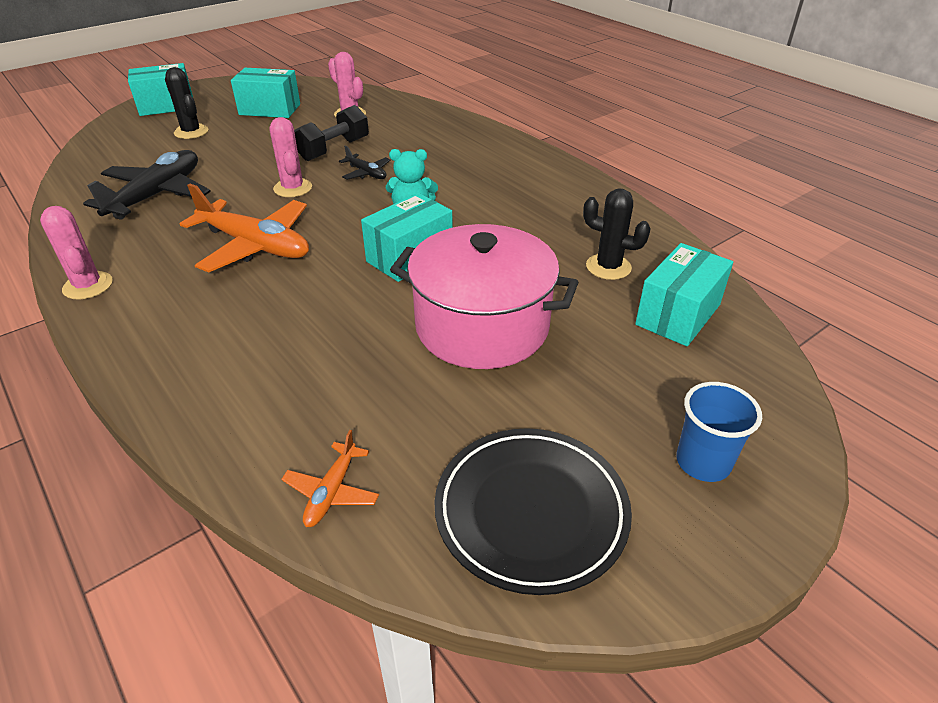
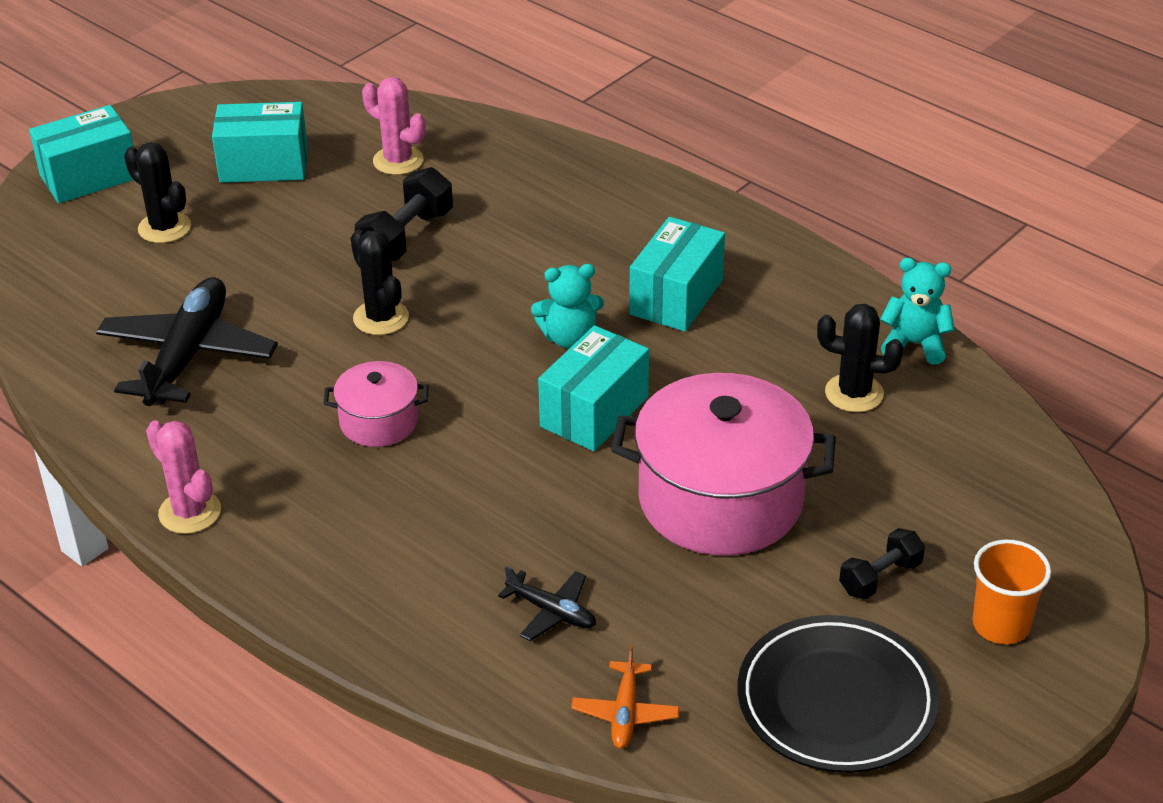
camera: 10 degrees left, 0 degrees up
orange plane [179,184,309,272] -> pink pot [323,361,429,447]
pink cactus [270,117,312,197] -> black cactus [351,230,409,335]
black plane [339,145,391,180] -> black plane moved to [498,566,596,641]
turquoise box [635,243,733,346] -> turquoise box moved to [629,217,725,332]
blue cup [676,382,762,482] -> orange cup [972,539,1051,644]
none -> black dumbbell [839,528,925,599]
none -> turquoise teddy bear [880,258,955,364]

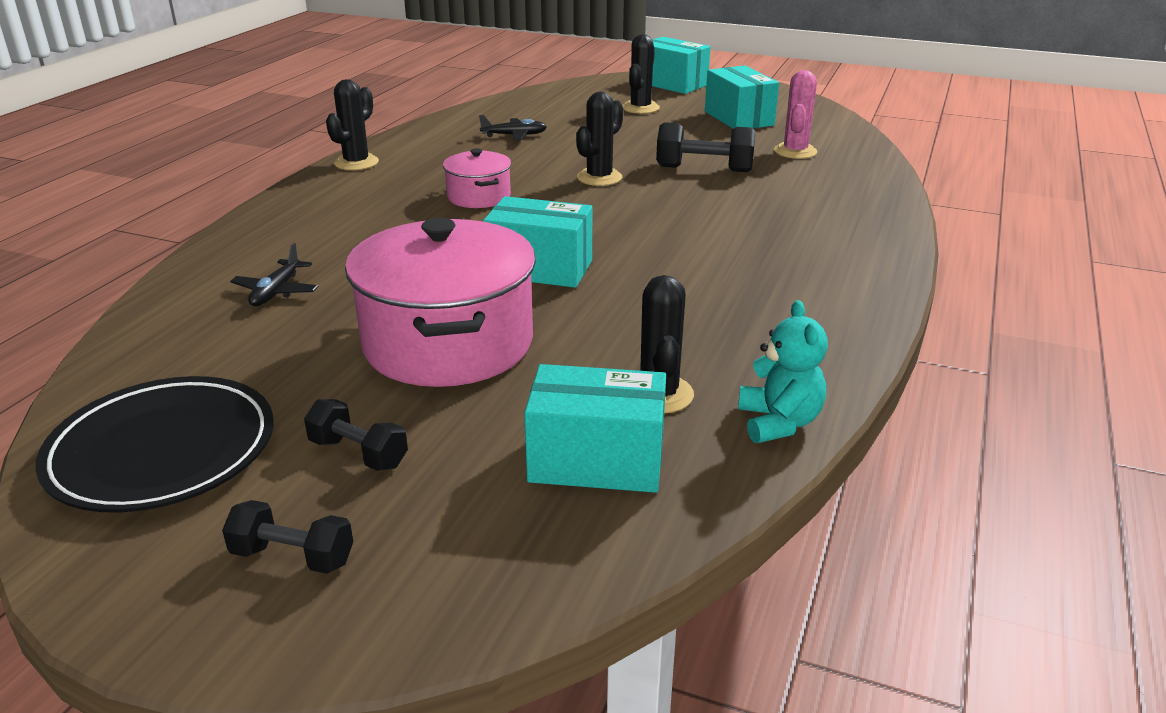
camera: 70 degrees right, 10 degrees down
black plane [96,277,278,406] -> black plane [479,115,547,140], size x0.48
pink cactus [146,420,221,534] -> black cactus [326,79,379,170]
turquoise teddy bear [531,264,604,349] -> none
orange plane [571,645,679,749] -> none
turquoise box [629,217,725,332] -> turquoise box moved to [524,364,666,493]
orange cup [972,539,1051,644] -> black dumbbell [222,500,353,574]

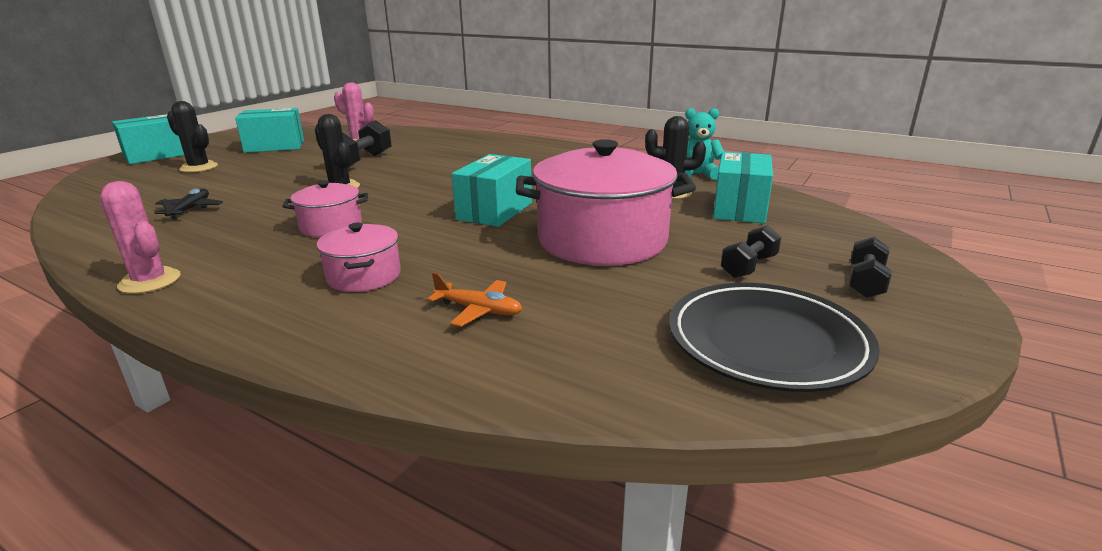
camera: 80 degrees left, 5 degrees down
black plane [230,243,319,306] -> orange plane [427,272,522,327]
black cactus [326,79,379,170] -> pink cactus [100,181,181,294]
none -> pink pot [317,223,401,292]

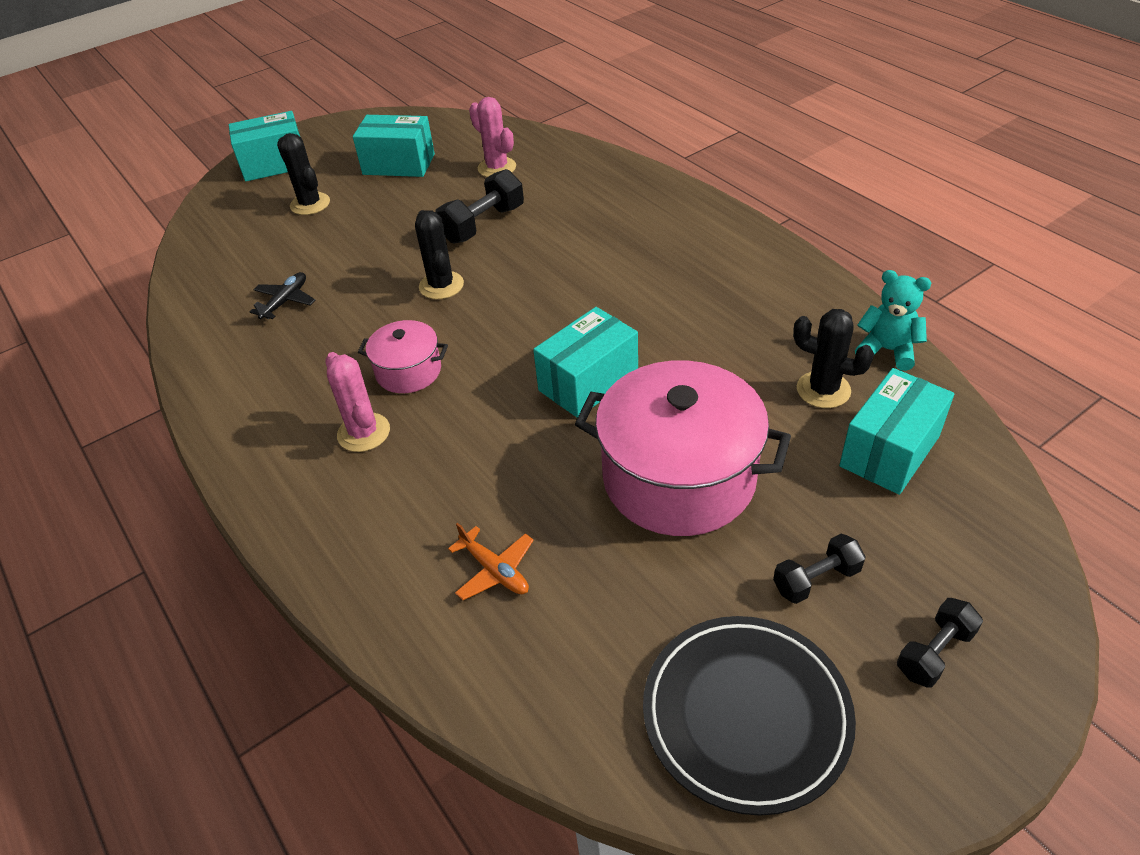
camera: 25 degrees right, 20 degrees up
pink cactus [100,181,181,294] -> pink cactus moved to [325,352,390,452]
pink pot [317,223,401,292] -> none

